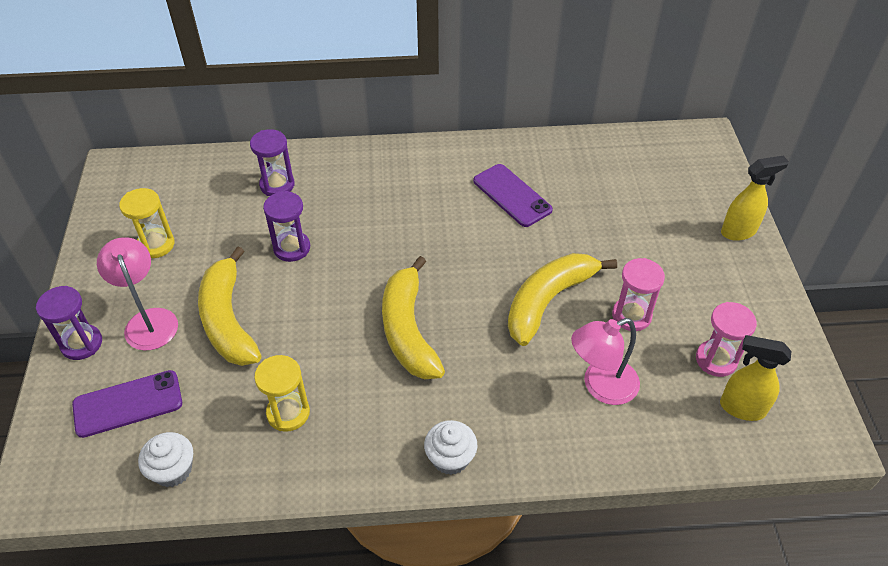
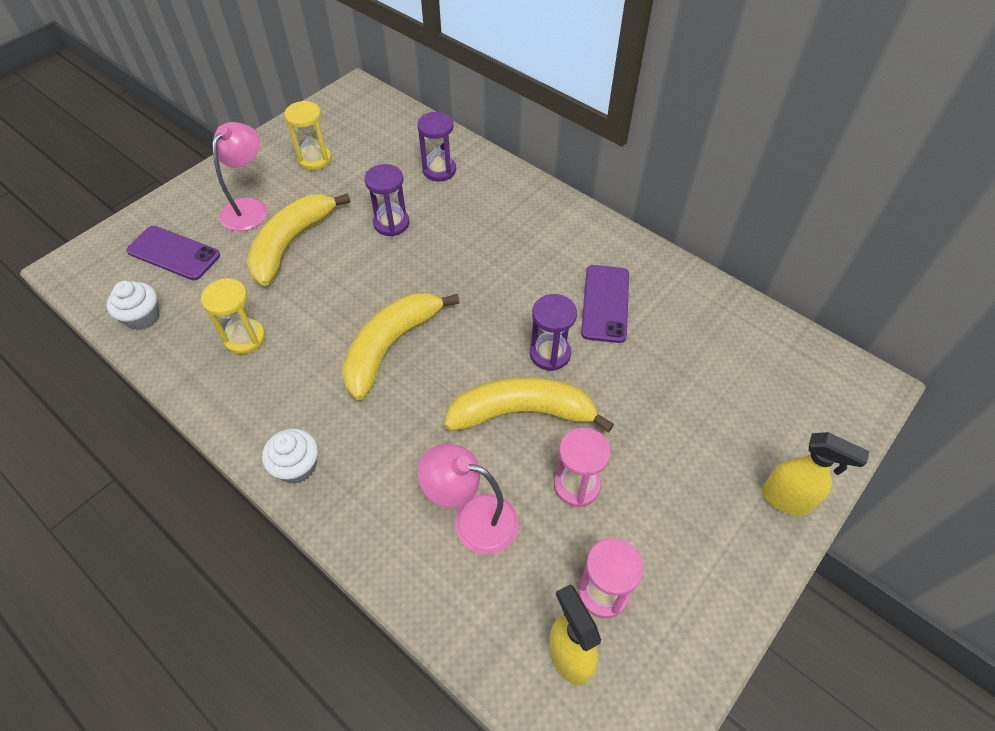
camera: 45 degrees right, 5 degrees up
purple hourglass [36,286,102,360] -> purple hourglass moved to [530,294,577,371]

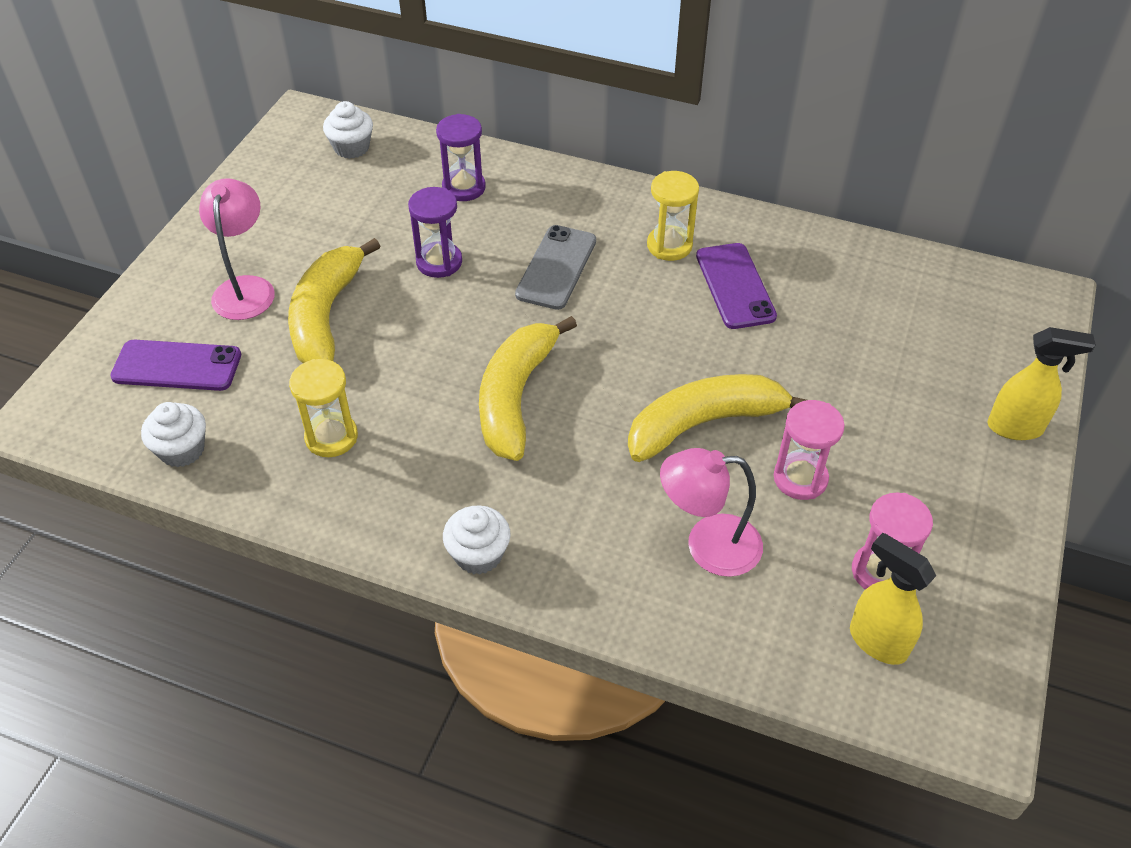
camera: 20 degrees left, 5 degrees down
yellow hourglass [284,101,332,170] -> yellow hourglass moved to [647,171,699,261]
purple hourglass [530,294,577,371] -> none
none -> white cupcake [323,101,373,159]
none -> grey phone [515,225,596,310]

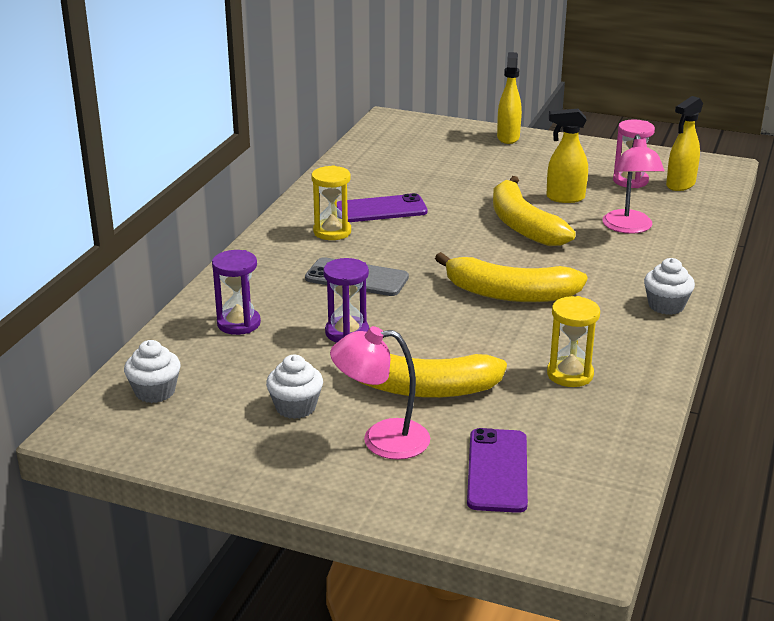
camera: 90 degrees left, 20 degrees down
white cupcake [141,402,206,467] -> white cupcake moved to [266,355,323,419]
pink hourglass [774,400,845,500] -> yellow spray bottle [546,109,588,203]

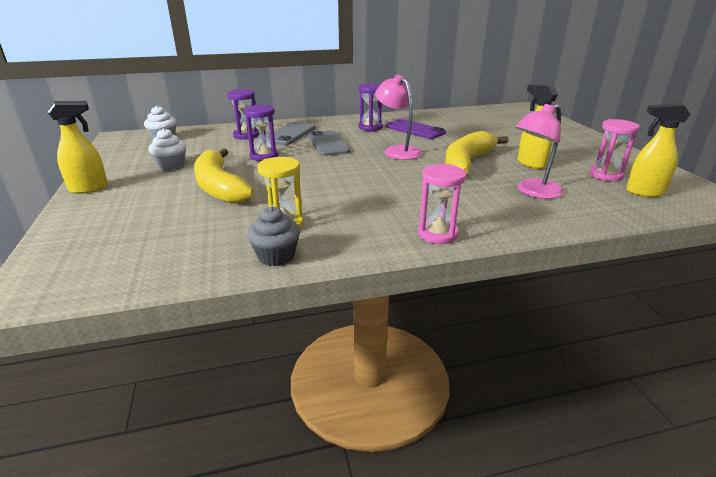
camera: 55 degrees right, 0 degrees up
yellow hourglass [312,165,351,240] -> purple hourglass [358,83,383,131]
pink lamp [330,326,430,460] -> pink lamp moved to [375,75,422,160]
yellow banana [435,252,587,302] -> none
purple phone [467,428,528,513] -> none
yellow spray bottle [497,52,522,144] -> yellow spray bottle moved to [47,101,108,194]
white cupcake [644,258,695,315] -> pink hourglass [418,164,466,244]
none -> grey cupcake [247,207,300,266]
none -> grey phone [266,122,316,145]

